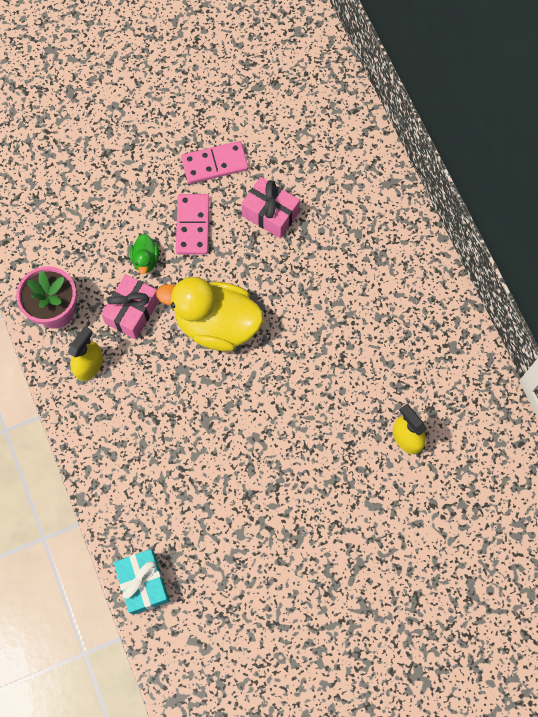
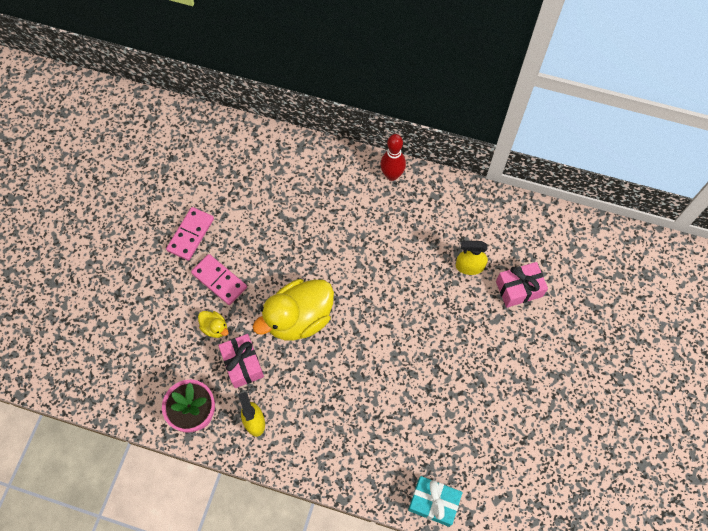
camera: 50 degrees left, 5 degrees down
green duck [130,234,159,274] -> yellow duck [198,311,229,338]
pink gift [241,177,300,239] -> pink gift moved to [496,262,548,308]
none -> red bowling pin [380,134,406,181]

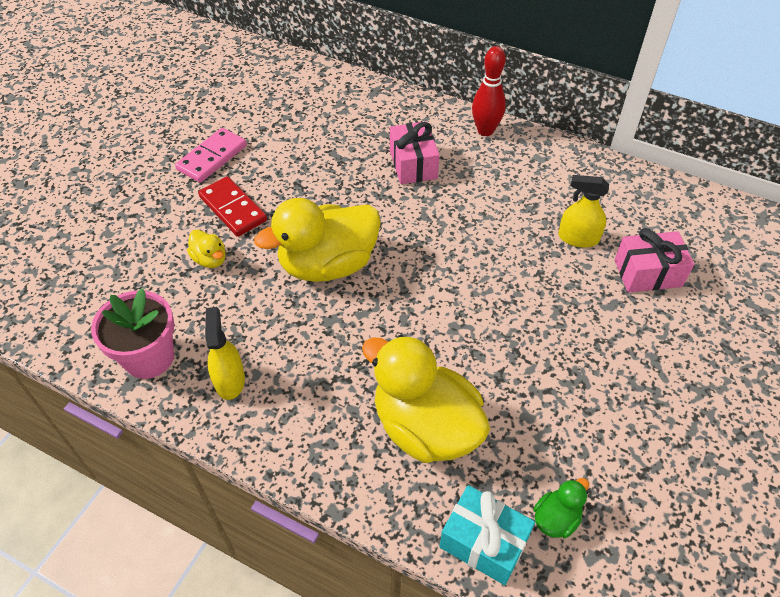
camera: 10 degrees right, 15 degrees down
pink domino [191,254,247,305] -> red domino [198,176,267,237]
pink gift [218,334,264,388] -> pink gift moved to [390,121,440,184]
none -> yellow duck [362,335,490,463]
none -> green duck [533,478,589,538]

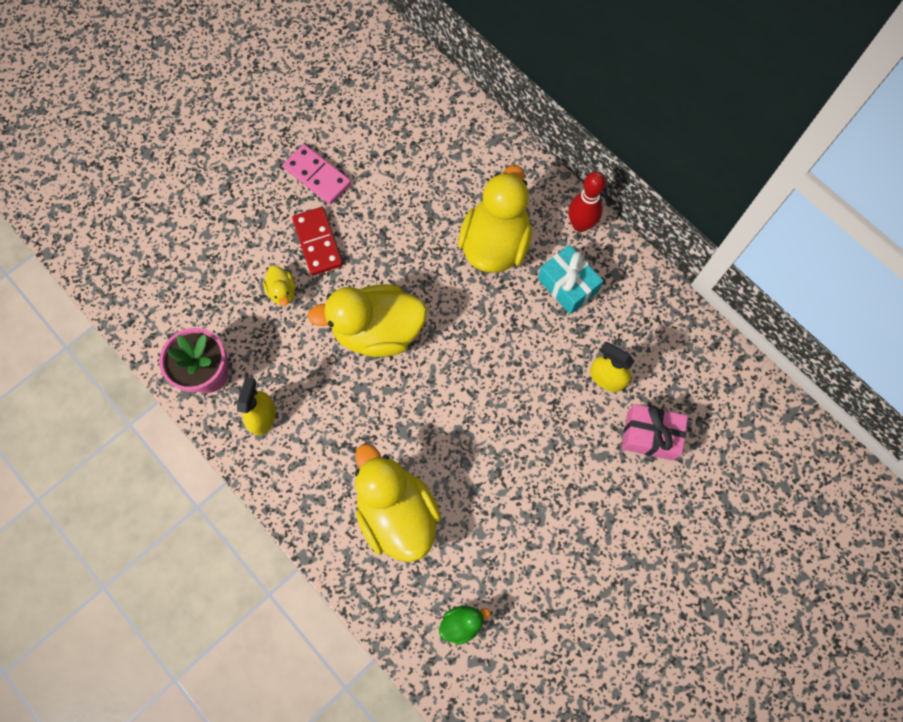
camera: 20 degrees right, 20 degrees up
pink domino [175,128,247,183] -> pink domino turned 75 degrees clockwise [283,144,351,205]
pink gift [390,121,440,184] -> yellow duck [458,165,532,273]
turquoise gift [439,485,535,585] -> turquoise gift moved to [538,245,603,314]

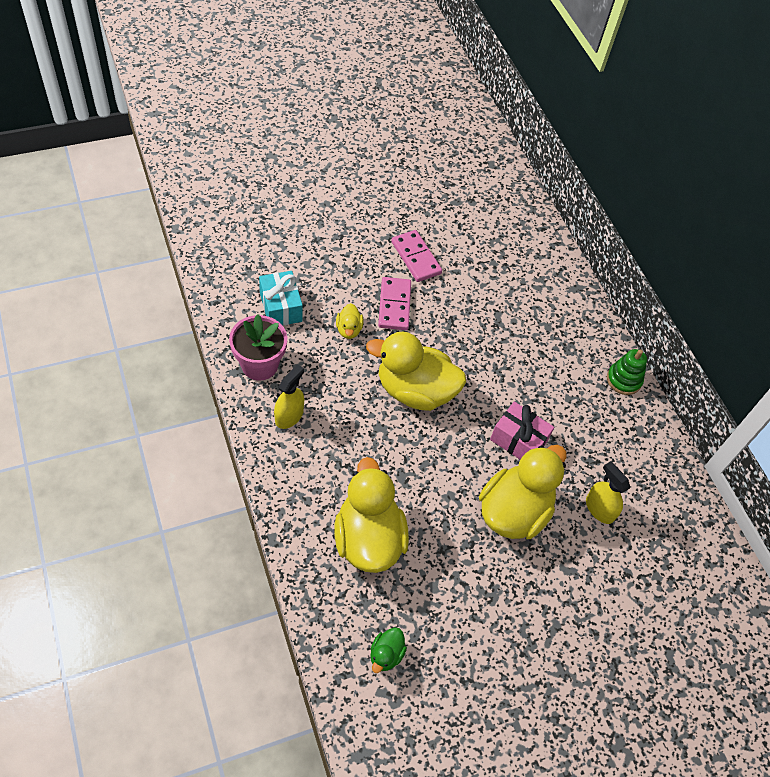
camera: 15 degrees right, 15 degrees down
red domino [292,207,343,275] -> pink domino [378,277,411,330]
green duck [439,606,491,645] -> green duck turned 120 degrees clockwise [370,627,407,673]
yellow duck [458,165,532,273] -> yellow duck moved to [479,445,567,539]
turquoise gift [538,245,603,314] -> turquoise gift moved to [259,271,303,326]
red bowling pin [568,171,606,232] -> green stacking toy [607,349,647,395]
pink gift [621,404,688,461] -> pink gift moved to [490,401,554,460]

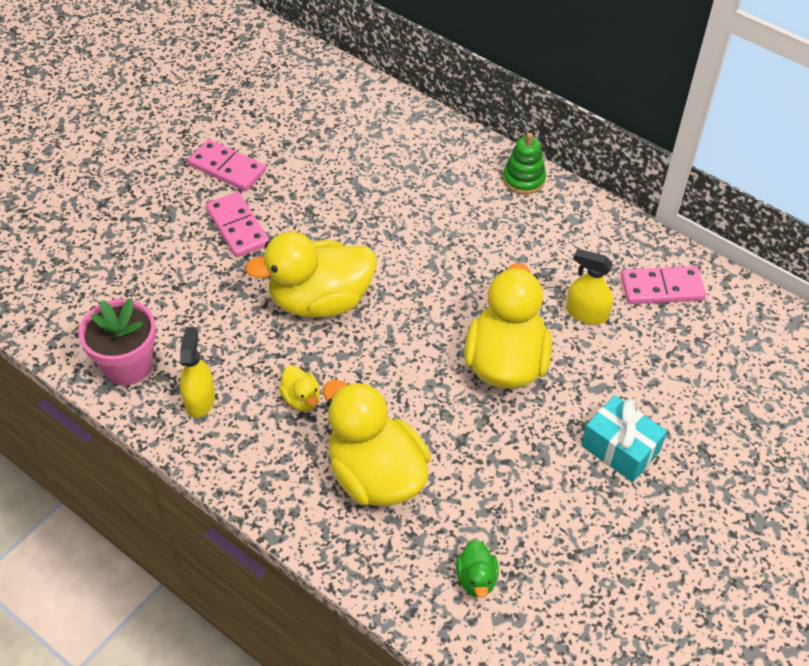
camera: 25 degrees left, 5 degrees down
turquoise gift [259,271,303,326] -> turquoise gift moved to [581,395,667,482]
yellow duck [336,303,364,339] -> yellow duck moved to [279,365,320,411]
pink gift [490,401,554,460] -> none
none -> pink domino [621,266,706,304]

